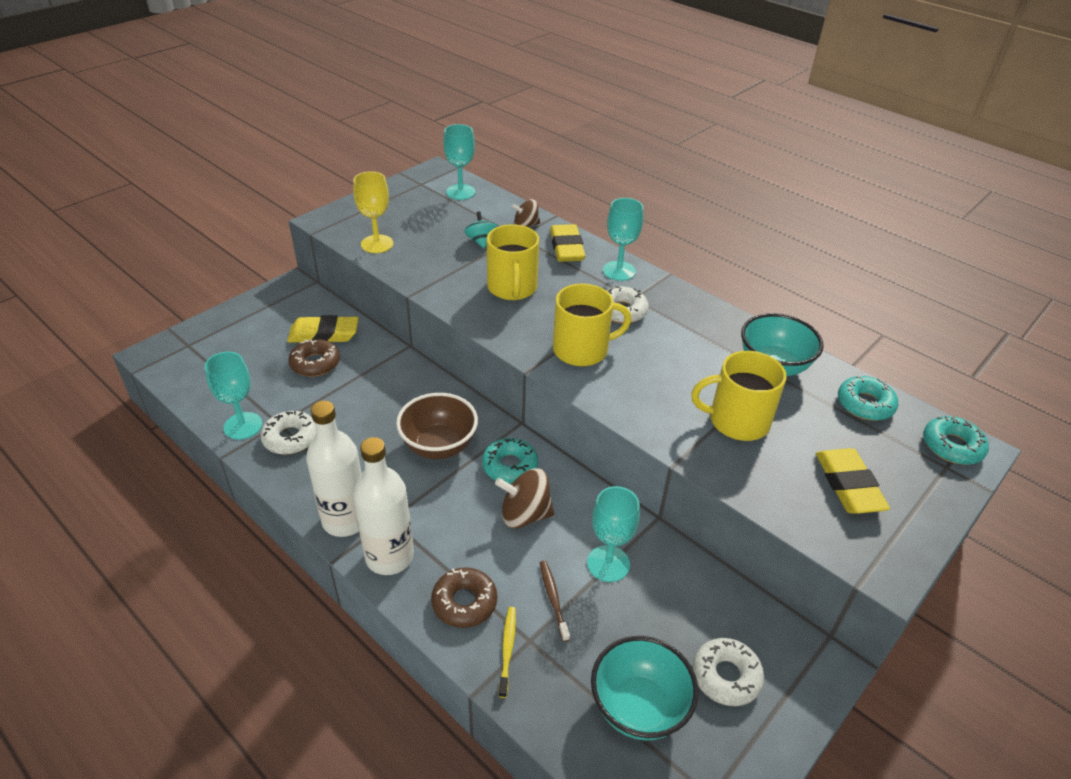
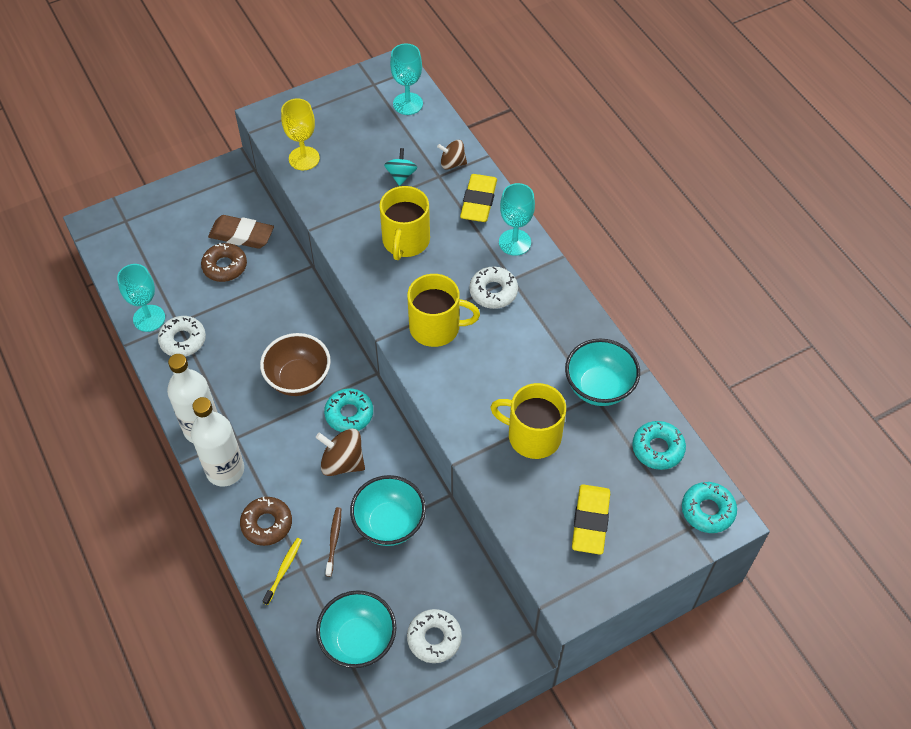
camera: 20 degrees right, 15 degrees up
yellow eraser [287,315,359,343] -> brown eraser [208,215,274,249]
turquoise goblet [587,486,640,582] -> turquoise bowl [350,475,426,546]

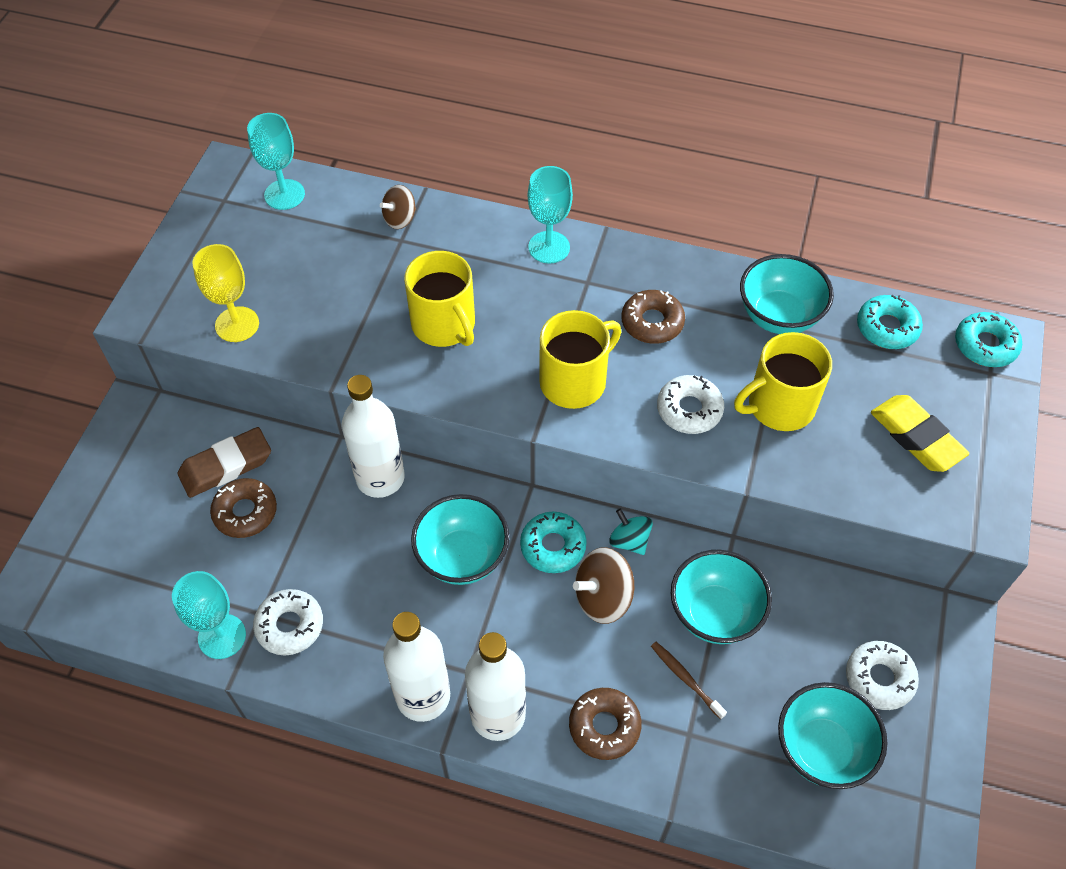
camera: 45 degrees left, 0 degrees up
brown bowl [260,333,331,396] -> turquoise bowl [411,494,509,585]
yellow toothbrush [262,538,302,605] -> none
turquoise spinning top [384,148,418,186] -> turquoise spinning top moved to [609,509,653,555]
yellow eraser [460,174,497,222] -> none
white donut [469,266,518,309] -> white donut moved to [657,375,724,434]
none -> white bottle [342,375,405,498]
none -> brown donut [621,290,685,344]

